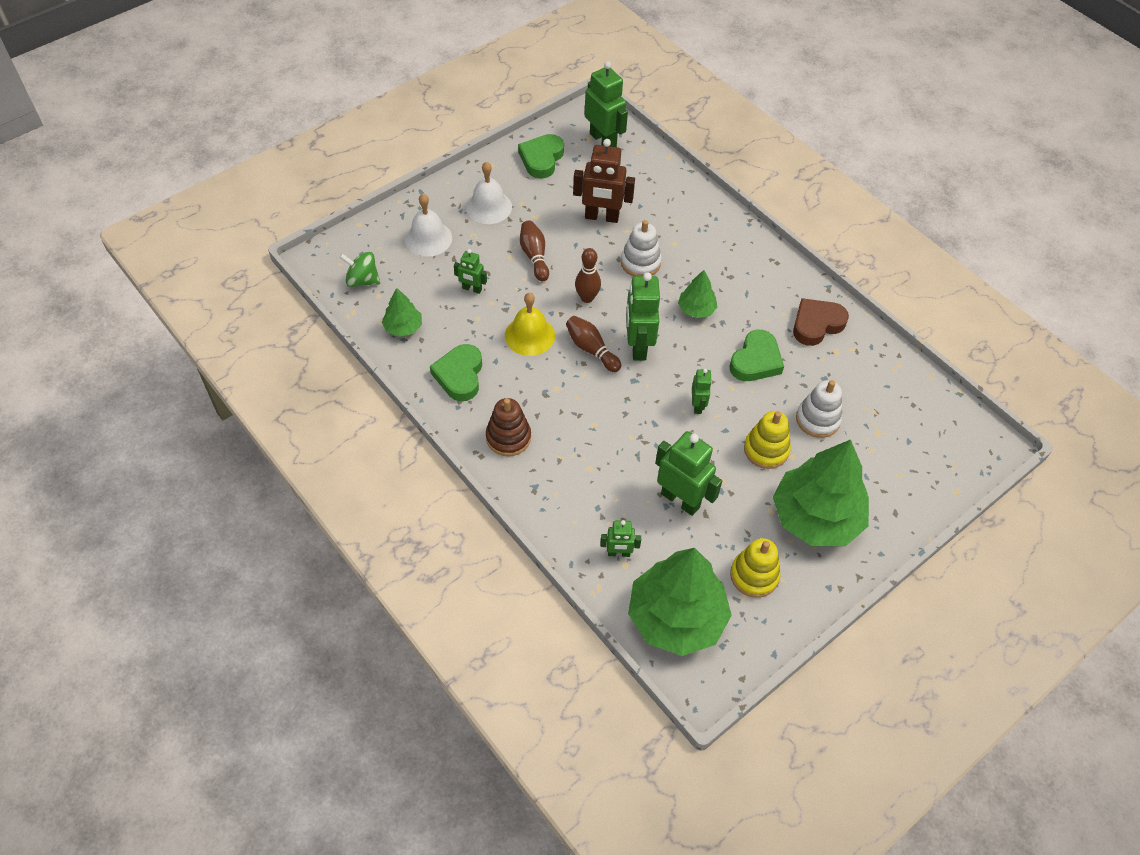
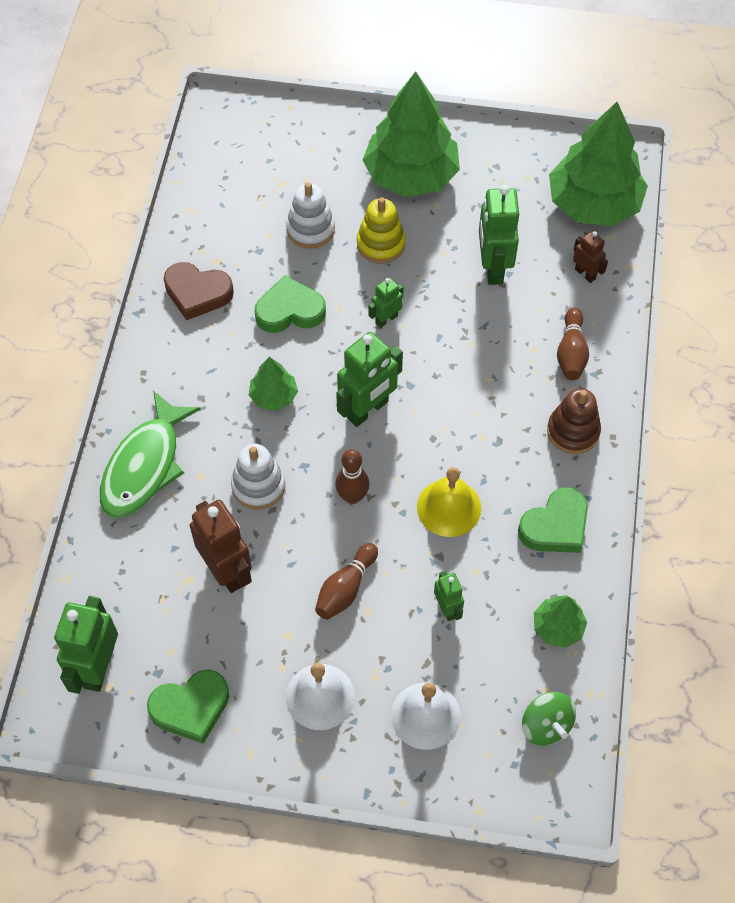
camera: 130 degrees left, 5 degrees up
brown bowling pin [566,316,621,372] -> brown bowling pin moved to [557,308,589,380]
green robot [600,520,641,557] -> brown robot [573,231,608,283]
yellow stacking toy [730,538,781,598] -> none
none -> green fish [100,390,201,518]

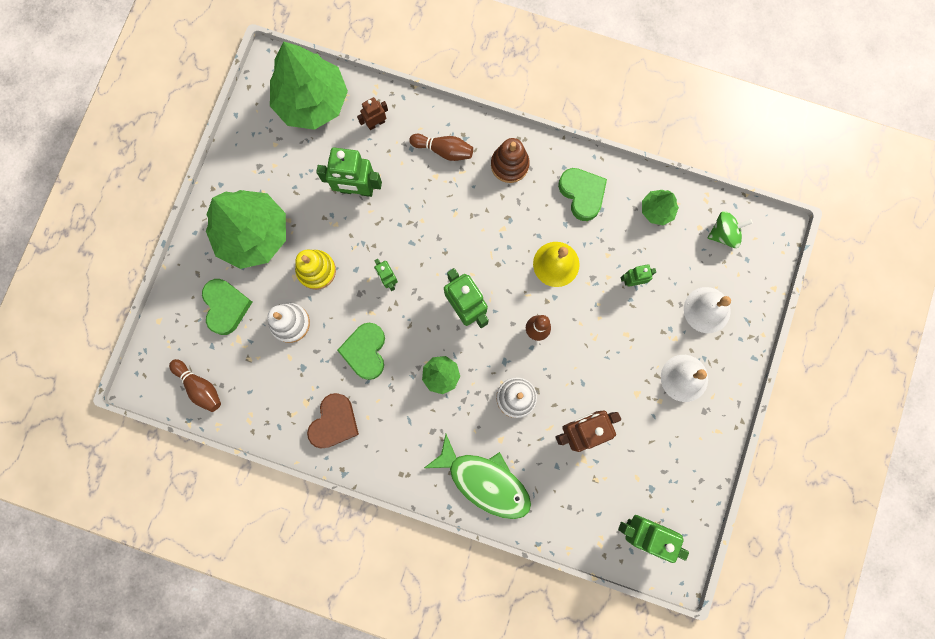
camera: 80 degrees left, 20 degrees up
green heart [147,670,229,744] -> green heart moved to [202,279,252,335]
brown bowling pin [315,543,378,620] -> brown bowling pin moved to [169,359,221,412]

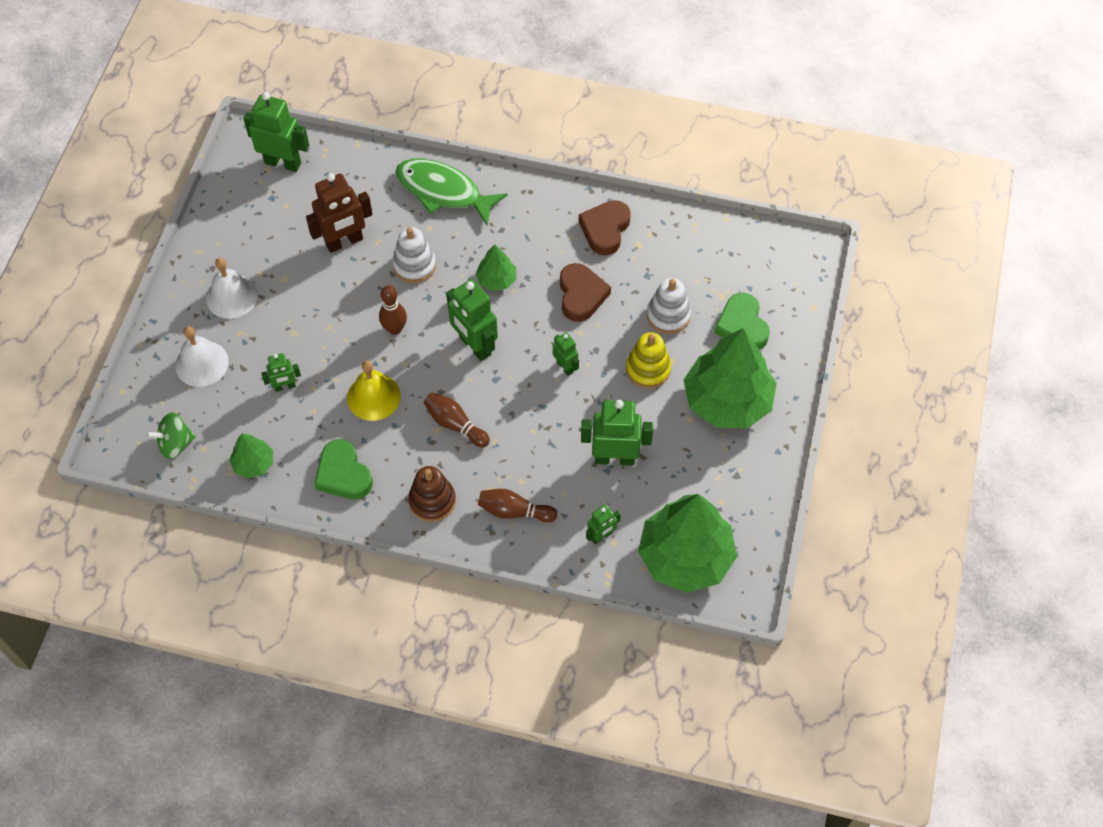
camera: 175 degrees right, 20 degrees down
brown bowling pin [169,359,221,412] -> brown bowling pin moved to [424,392,490,447]
green heart [337,323,385,380] -> brown heart [560,263,611,322]
brown robot [357,97,388,130] -> green robot [586,504,621,545]

